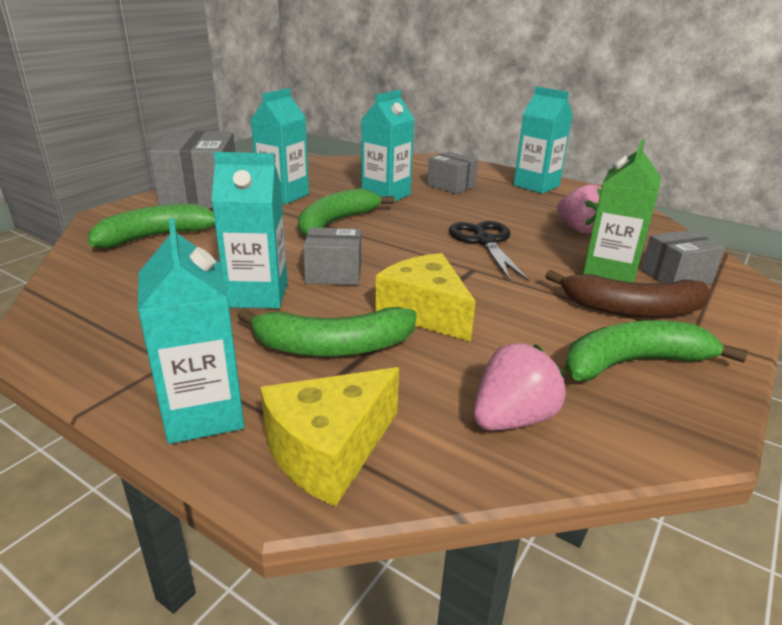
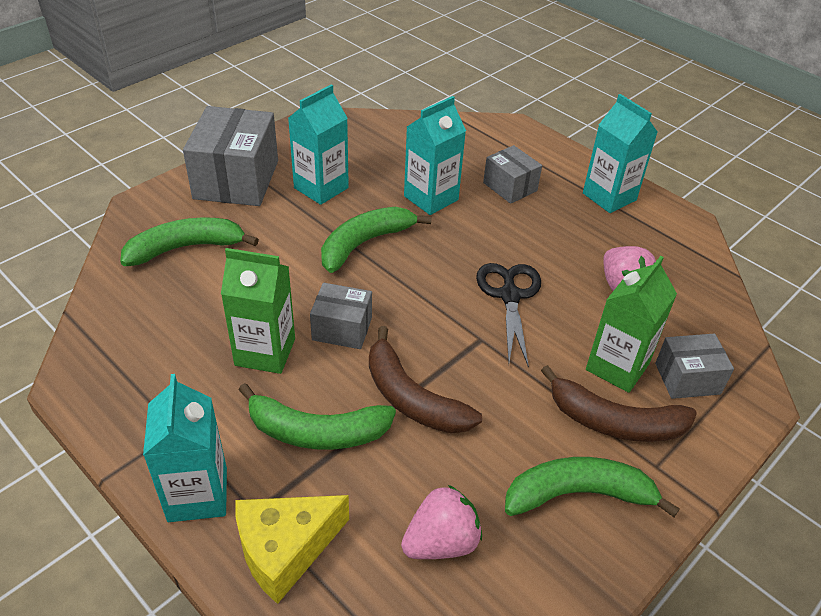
camera: 10 degrees right, 15 degrees up
turquoise carton [212,152,288,309] -> green carton [221,248,295,374]
yellow cheese [375,253,476,342] -> brown banana [369,326,482,433]

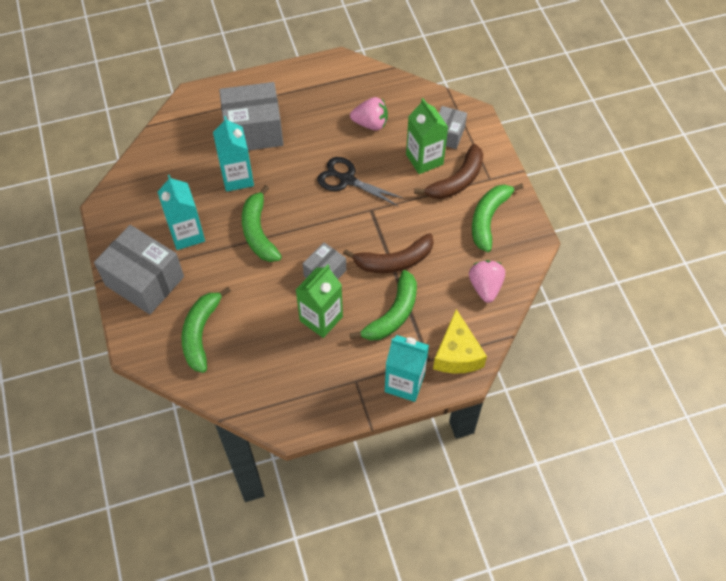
camera: 60 degrees left, 15 degrees up
grey box [483,145,542,204] -> grey box [219,82,283,151], size x1.82
turquoise carton [583,94,658,213] -> none

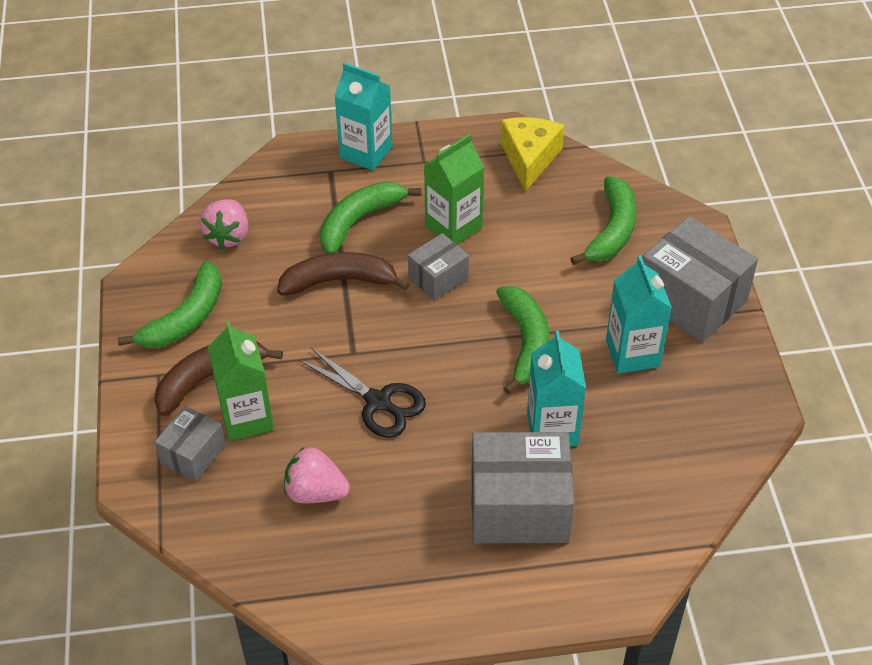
camera: 170 degrees left, 10 degrees down
yellow cheese [433,309,487,373] -> yellow cheese moved to [500,117,565,192]

